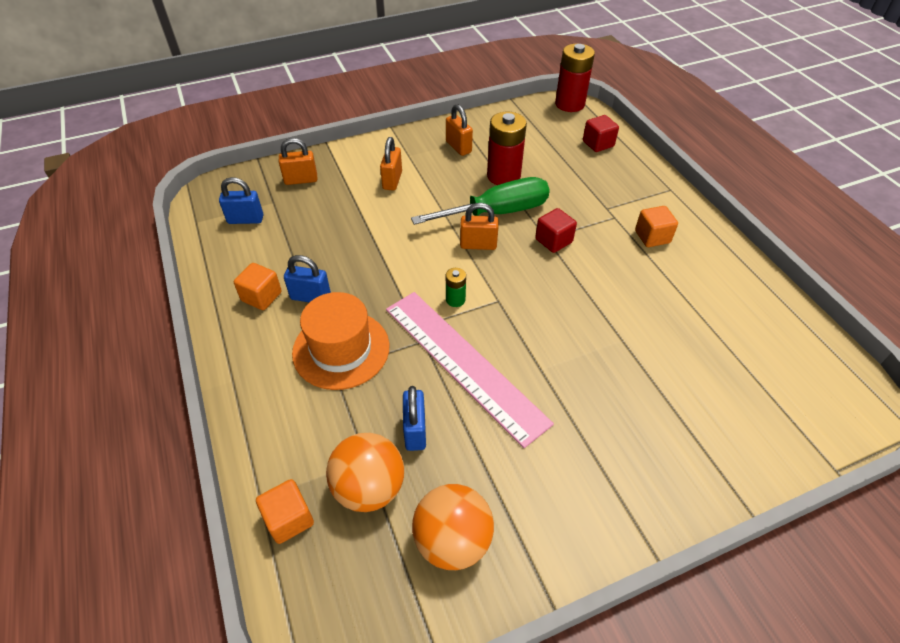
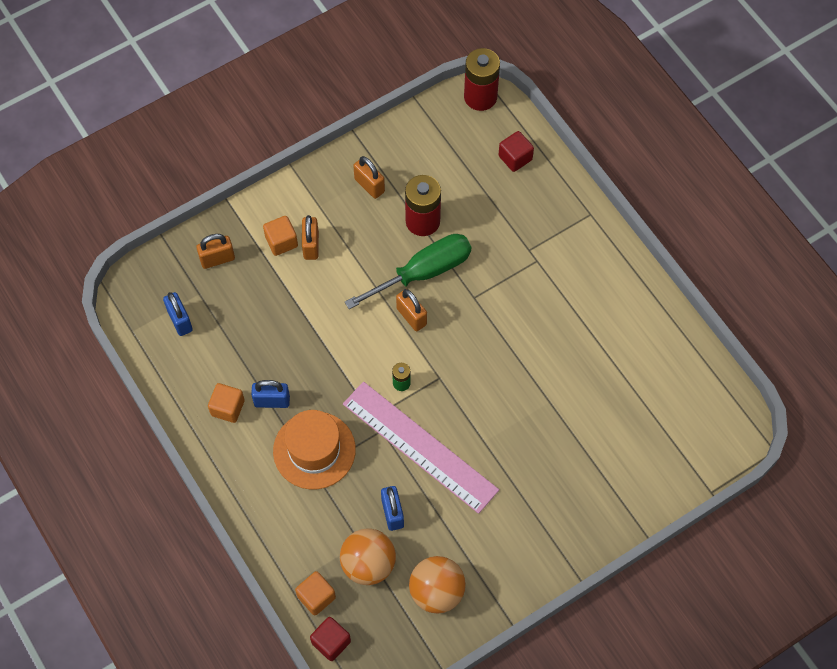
camera: 10 degrees left, 15 degrees up
blue padlock [219,177,263,224] -> blue padlock turned 75 degrees clockwise [163,292,193,336]
orange padlock [460,203,499,250] -> orange padlock turned 60 degrees clockwise [396,289,427,331]
red cube [535,208,577,253] -> red cube moved to [310,617,351,661]
orange cube [635,206,678,247] -> orange cube moved to [263,216,298,256]

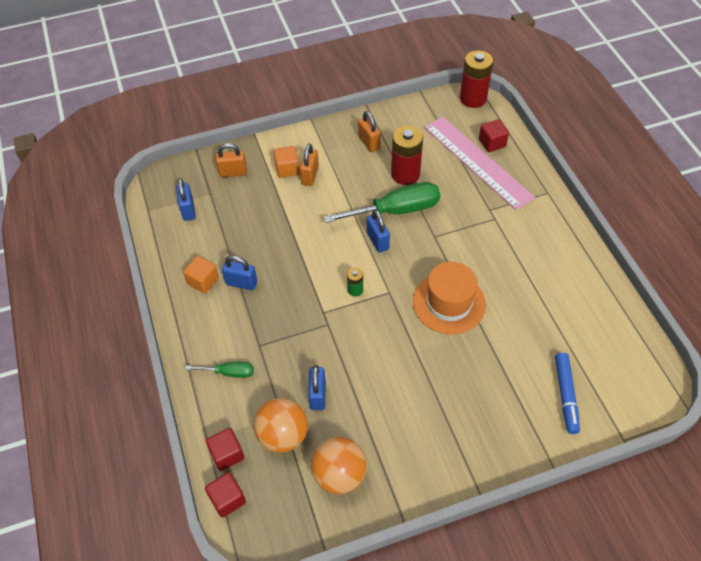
camera: 15 degrees right, 10 degrees down
orange hat [273,410,356,489] -> orange hat moved to [413,262,486,334]
orange cube [295,571,336,615] -> red cube [206,428,244,471]
pink ruler [343,382,499,514] -> pink ruler moved to [424,116,535,210]
orange padlock [396,289,427,331] -> blue padlock [367,210,390,253]
none -> green screwdriver [185,362,254,378]
none -> blue marker [555,353,580,434]

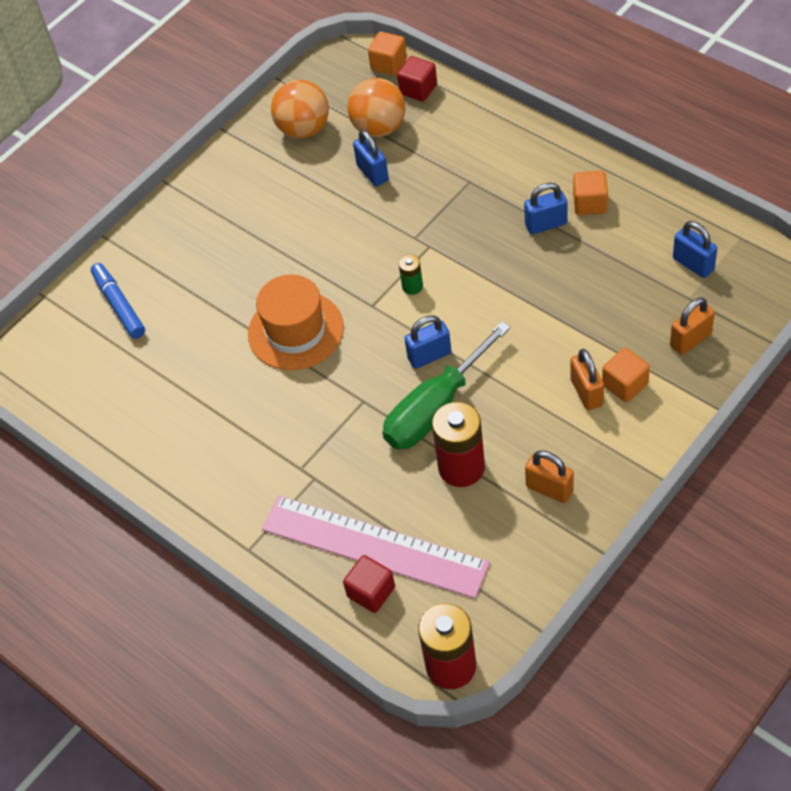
camera: 155 degrees right, 0 degrees up
green screwdriver [185,362,254,378] -> none
red cube [205,472,246,518] -> orange cube [368,31,407,75]
blue padlock [367,210,390,253] -> blue padlock turned 60 degrees counterclockwise [404,315,451,369]

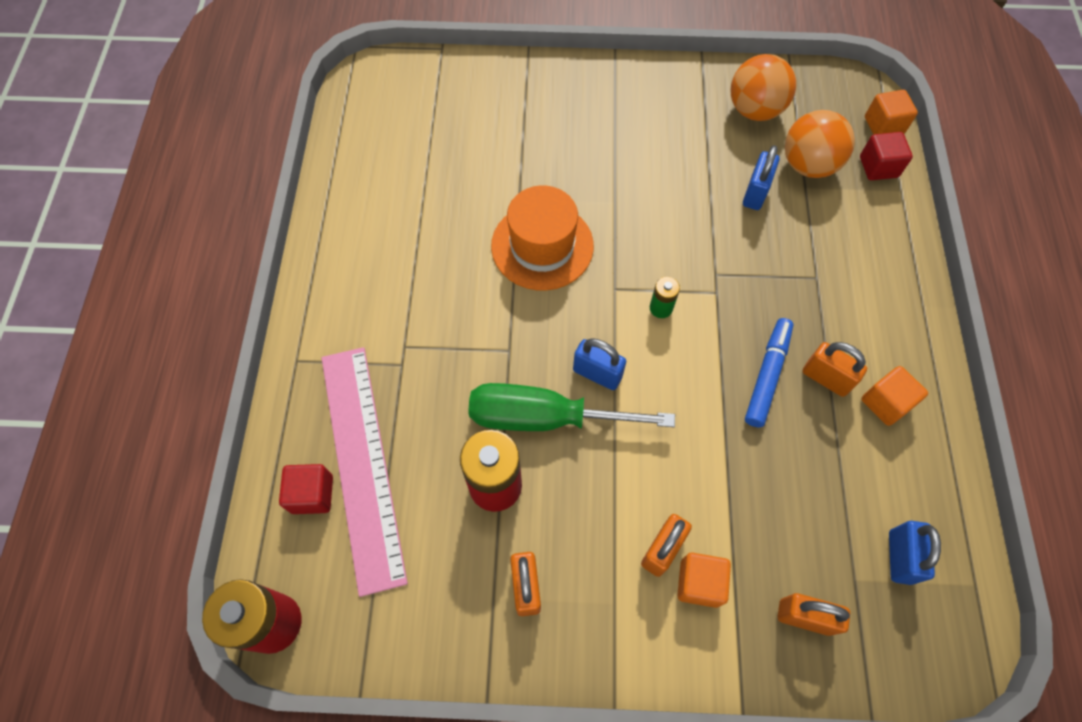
camera: 45 degrees right, 10 degrees up
blue marker [91,263,145,339] -> blue marker moved to [745,318,794,427]
blue padlock [524,182,567,235] -> orange padlock [802,342,867,397]

